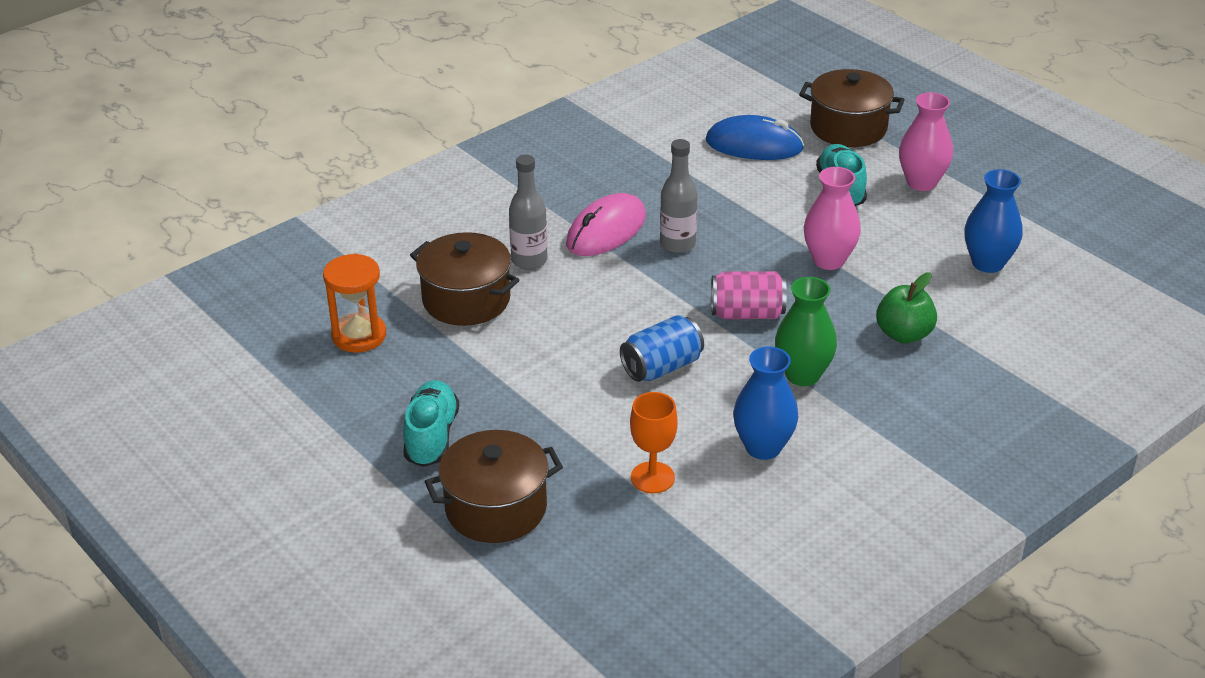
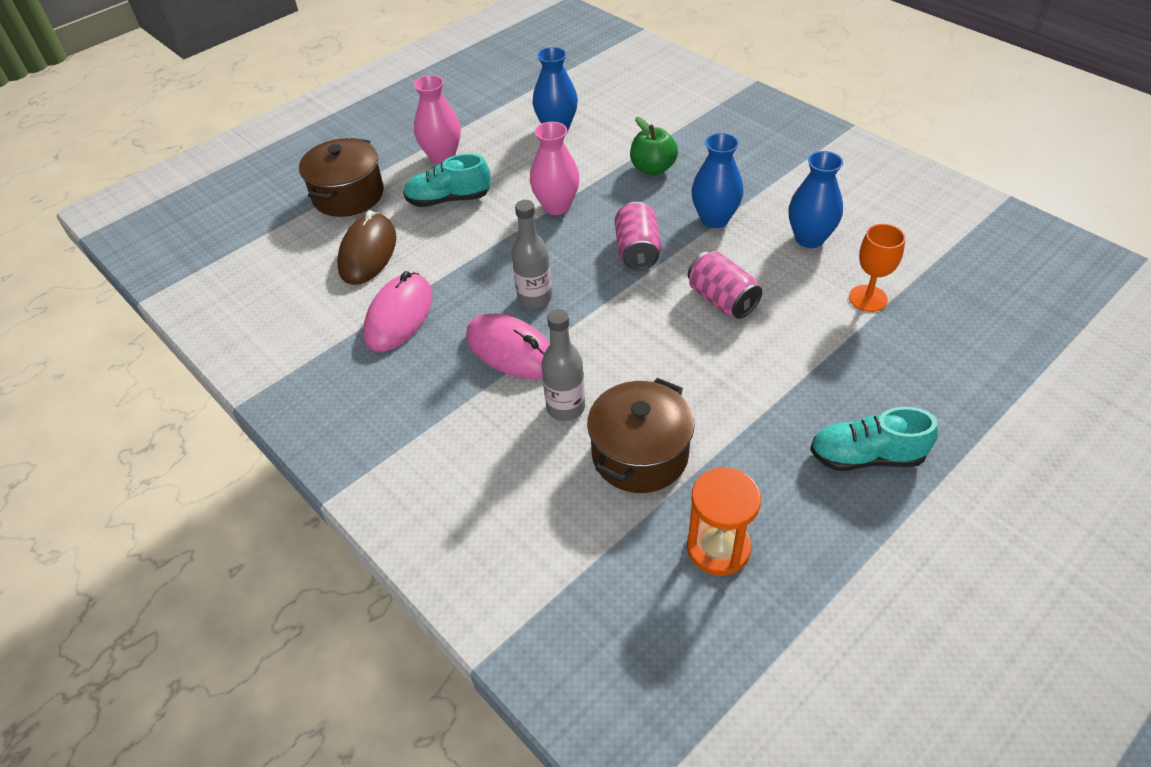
camera: 90 degrees left, 10 degrees up
brown pot [424,430,563,543] -> none
blue can [620,315,704,382] -> pink can [688,251,762,319]
blue mouse [706,115,804,160] -> brown mouse [337,210,396,285]
green vase [775,277,837,386] -> blue vase [691,133,744,228]
none -> pink mouse [363,271,432,352]

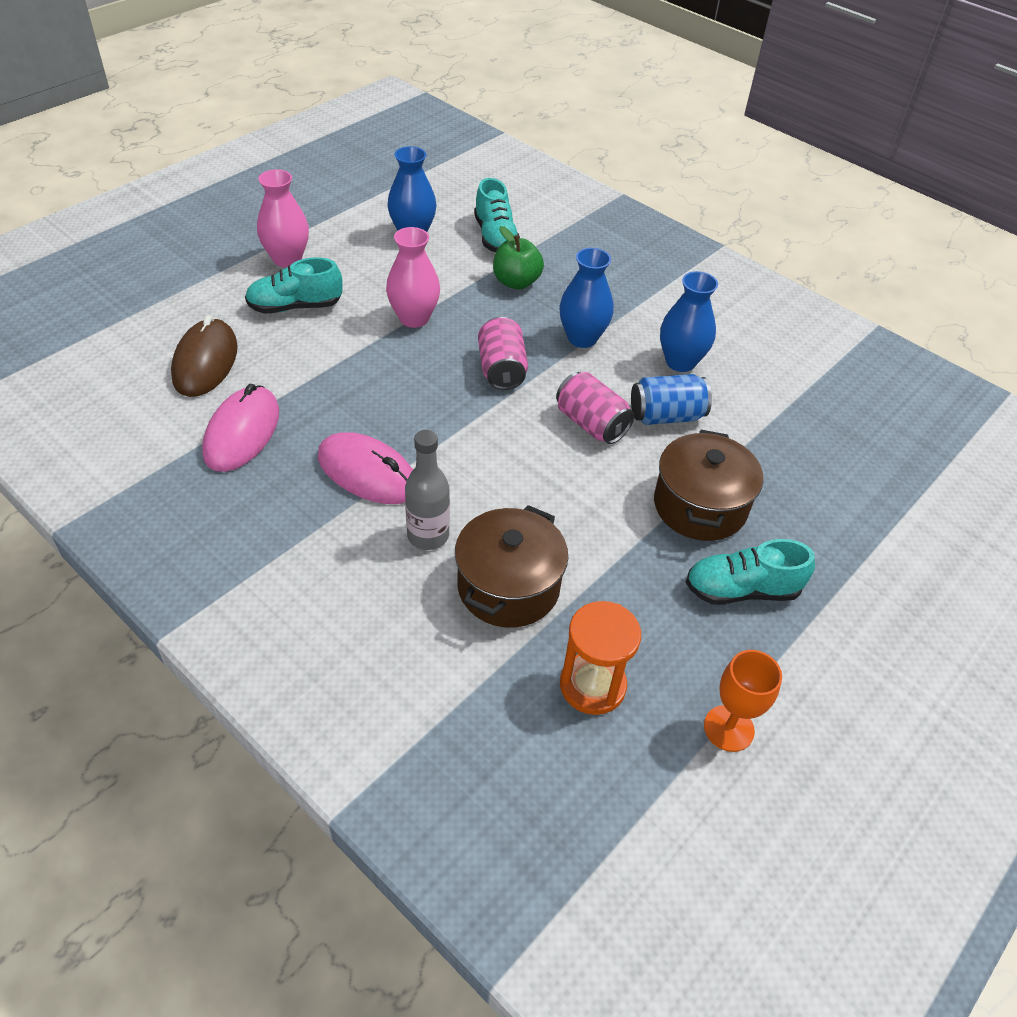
camera: 10 degrees left, 0 degrees up
brown pot [299,138,384,217] -> brown pot moved to [654,430,763,541]
grey bottle [512,200,552,308] -> none
orange goblet [849,224,906,312] -> orange goblet moved to [704,650,782,752]
none -> turquoise shoe [474,178,520,253]
none -> blue can [631,374,712,425]

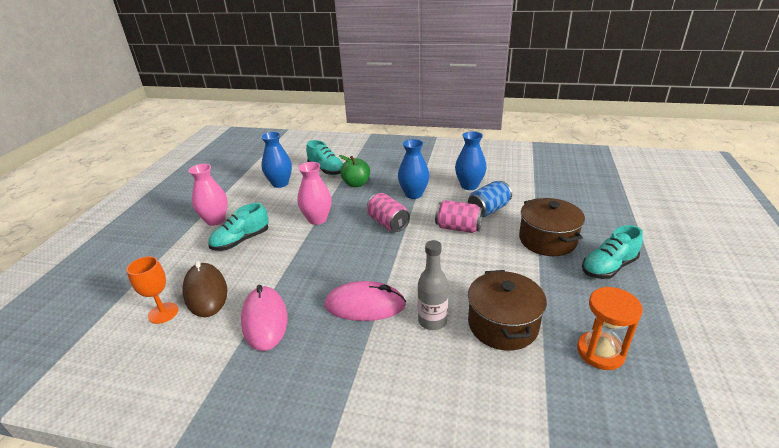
camera: 25 degrees left, 15 degrees down
orange goblet [704,650,782,752] -> orange goblet moved to [127,256,179,324]

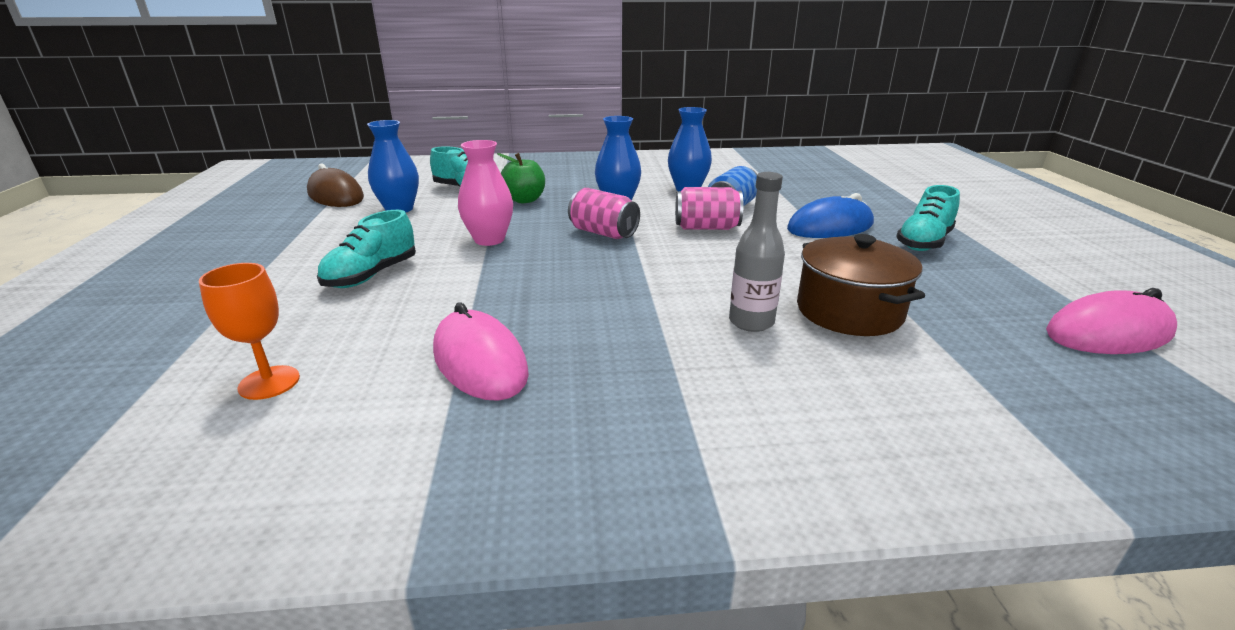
camera: 20 degrees left, 5 degrees down
brown mouse [183,260,227,317] -> brown mouse moved to [307,163,364,207]
pink vase [188,164,228,226] -> none
pink mouse [325,281,406,321] -> pink mouse moved to [1046,288,1177,354]
brown pot [519,198,585,256] -> blue mouse [787,193,874,238]
orange hourglass [577,287,643,370] -> none

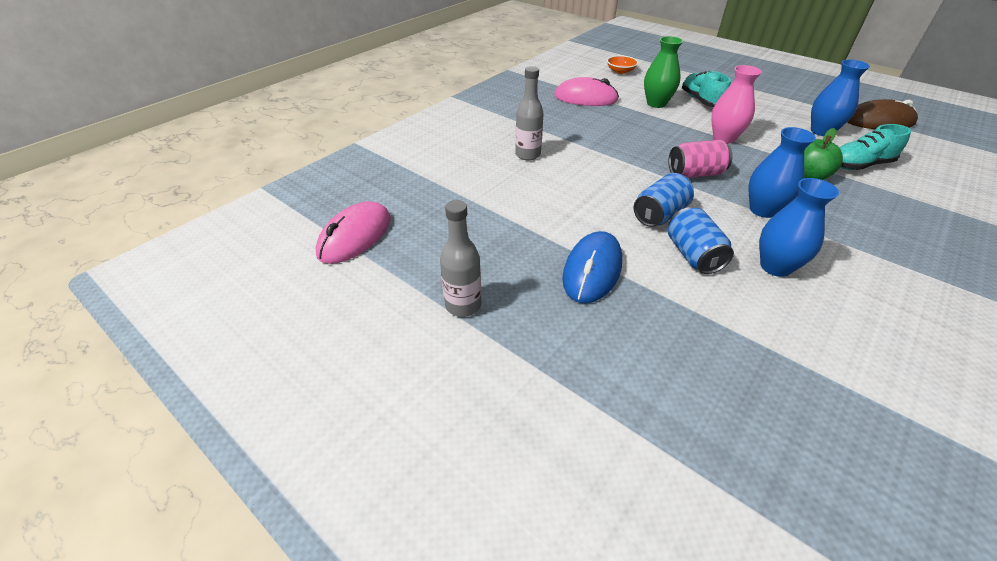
camera: 135 degrees right, 15 degrees up
orange goblet [199,263,300,400] -> orange bowl [607,55,638,74]
pink can [675,187,744,230] -> blue can [634,173,694,227]
brown pot [797,234,925,336] -> none
turquoise shoe [896,185,960,251] -> none
none -> grey bottle [440,200,481,317]
none -> green vase [644,36,683,108]

